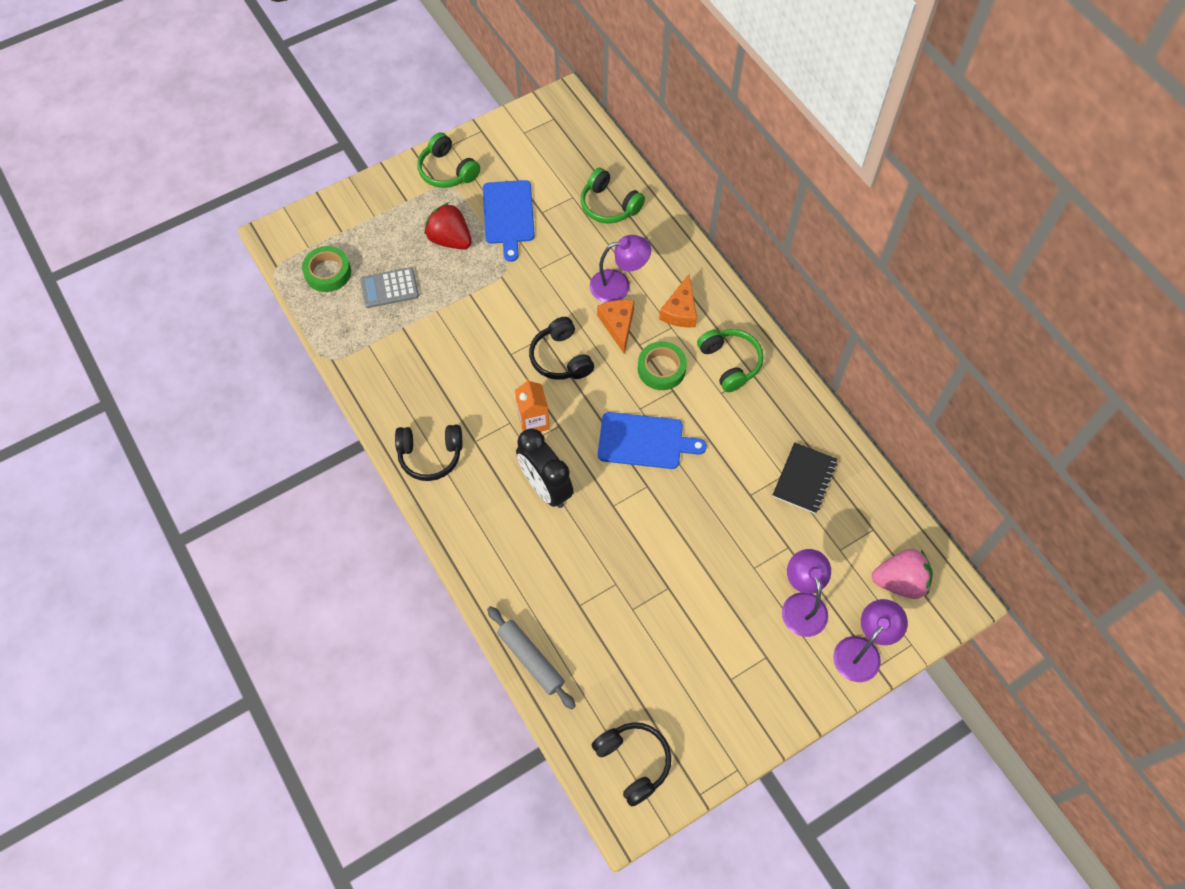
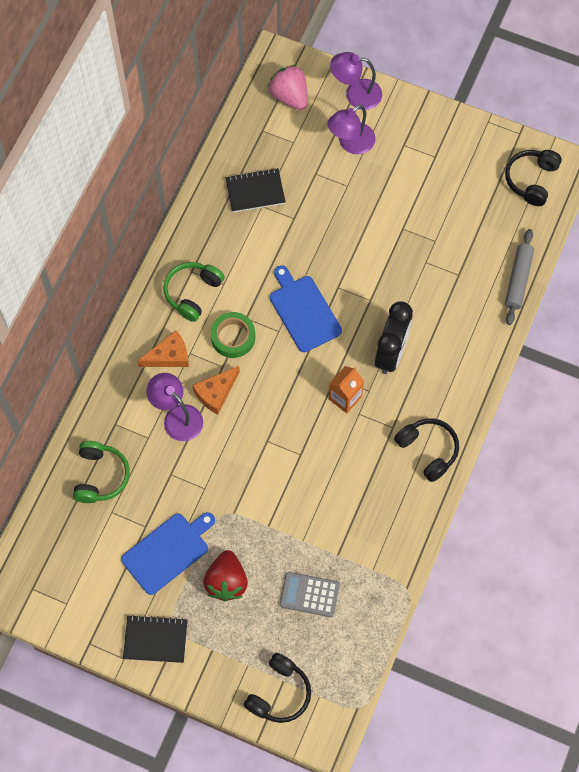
camera: 125 degrees left, 5 degrees up
green tape [302,246,351,292] -> none
grey calculator [360,267,419,308] -> grey calculator turned 150 degrees clockwise [280,572,340,617]
green headphones [417,132,480,188] -> black notebook [123,615,187,663]
black headphones [529,317,594,380] -> black headphones moved to [244,653,311,723]

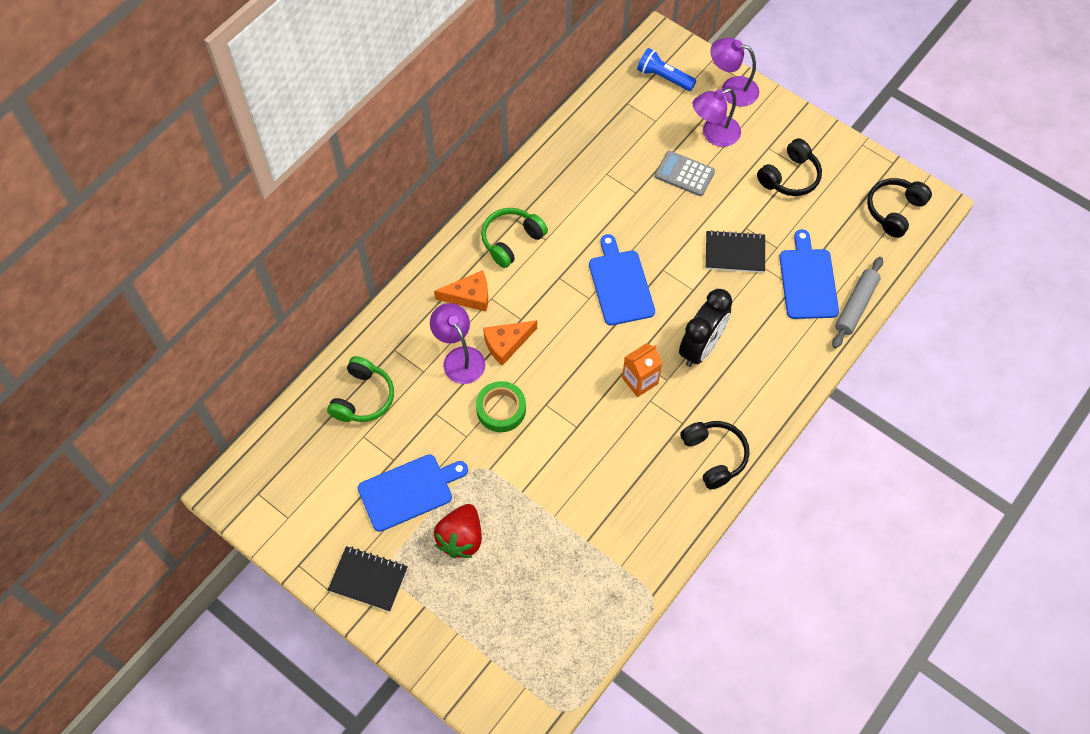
camera: 15 degrees right, 5 degrees down
green tape [210,312,255,358] -> green tape moved to [476,381,526,432]
black notebook [225,168,285,213] -> black notebook moved to [706,230,765,273]
black headphones [244,653,311,723] -> black headphones moved to [757,138,822,196]
pink strawberry [268,65,308,110] -> blue flashlight [637,48,696,91]
grey calculator [280,572,340,617] -> grey calculator moved to [655,151,715,196]
none -> blue cutting board [779,229,839,319]

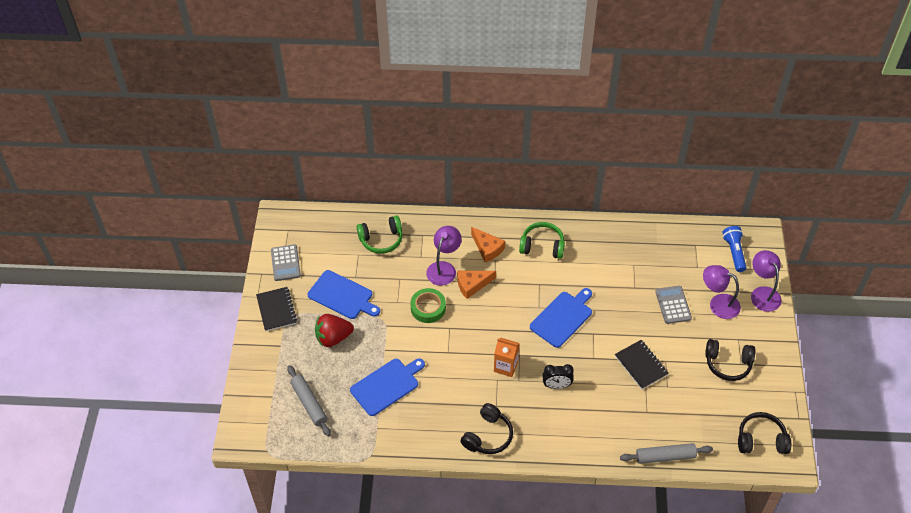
camera: 55 degrees right, 10 degrees down
orange cheese [483,320,537,366] -> orange cheese turned 45 degrees counterclockwise [457,271,496,299]
black clock [679,289,732,367] -> black clock [542,364,574,389], size x0.60
blue cutting board [779,229,839,319] -> blue cutting board moved to [350,358,425,416]
none -> grey calculator [271,244,301,281]
none -> grey rolling pin [287,365,331,436]

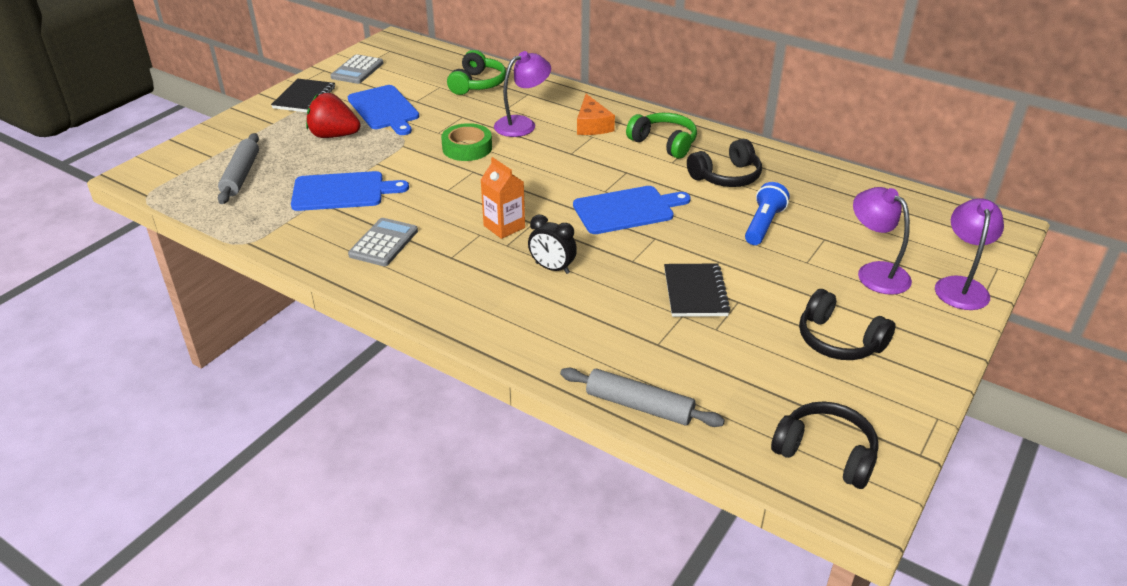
camera: 30 degrees right, 15 degrees down
green headphones [356,216,402,254] -> green headphones turned 90 degrees counterclockwise [447,50,506,95]
orange cheese [457,271,496,299] -> none
black headphones [461,403,513,454] -> black headphones moved to [687,139,762,187]
grey calculator [655,286,692,324] -> grey calculator moved to [348,218,418,266]
blue flashlight [722,226,747,272] -> blue flashlight moved to [745,182,790,245]

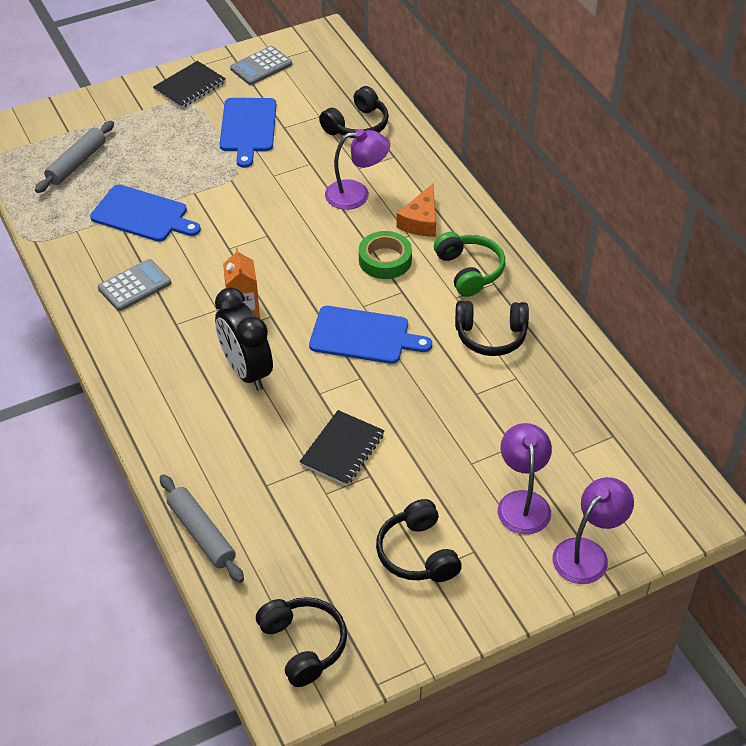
camera: 30 degrees right, 10 degrees up
red strawberry [306,93,360,138] -> none
green tape [441,123,492,161] -> green tape moved to [359,231,412,279]
green headphones [447,50,506,95] -> black headphones [319,86,389,138]
black clock [528,215,577,274] -> black clock [215,287,273,391], size x1.67
blue flashlight [745,182,790,245] -> none

